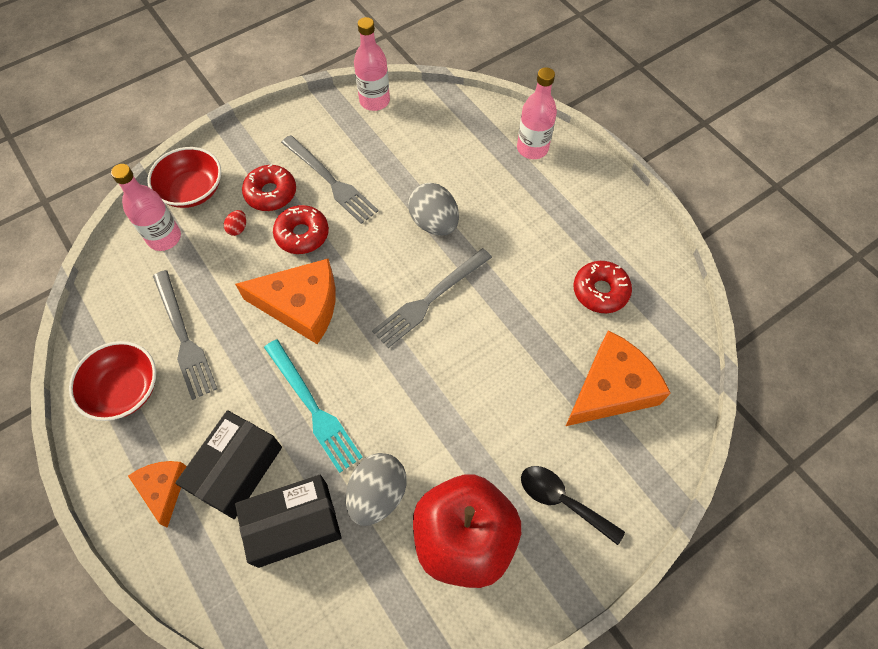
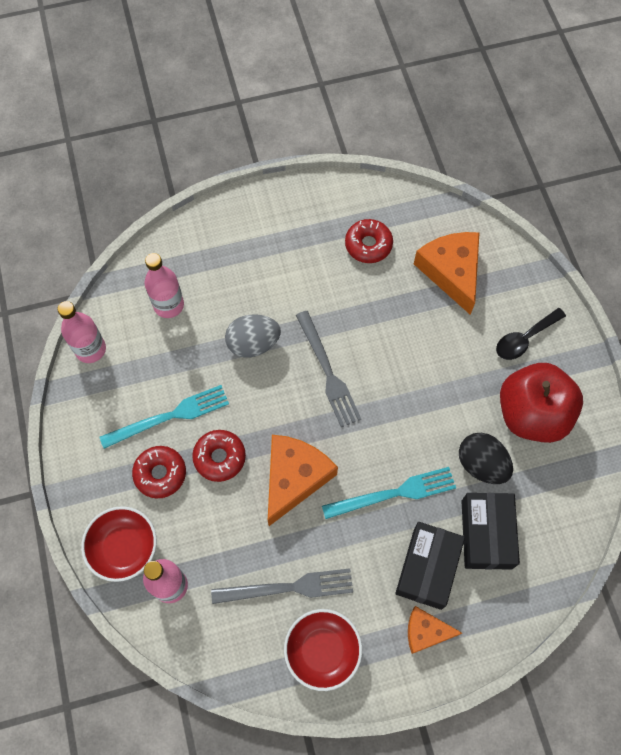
camera: 70 degrees left, 5 degrees up
black box [175,410,282,519] -> black box turned 60 degrees clockwise [395,522,465,610]
red egg [224,210,246,236] -> none
grey fork [281,135,379,224] -> turquoise fork [100,385,229,449]
grey egg [346,453,406,526] -> black egg [459,433,513,484]
pink bottle [517,68,557,159] -> pink bottle moved to [144,253,184,318]

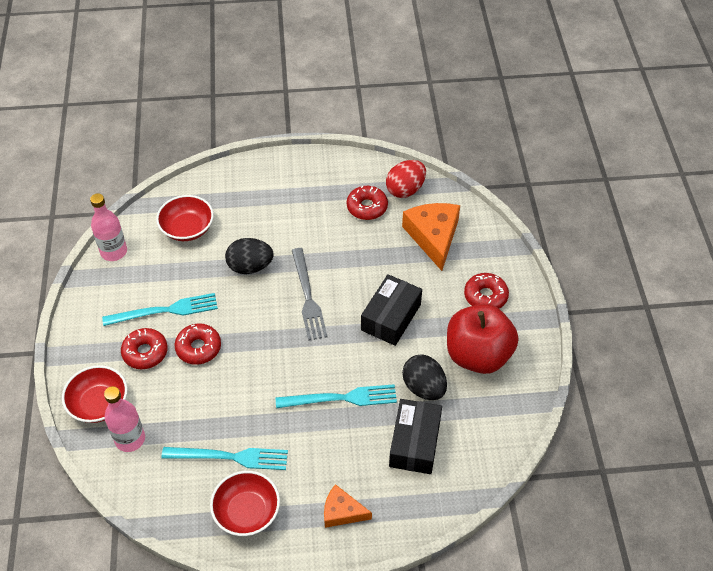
camera: 10 degrees right, 15 degrees down
pink bottle [144,253,184,318] -> red bowl [156,195,214,241]
grey fork [211,568,353,604] -> turquoise fork [161,447,288,470]
grey egg [225,314,281,358] -> black egg [225,238,274,274]
orange cheese [268,435,338,526] -> none
black box [395,522,465,610] -> black box moved to [361,274,422,346]
black spoon [496,308,566,360] -> red donut [464,273,509,309]
none -> red egg [386,160,426,198]

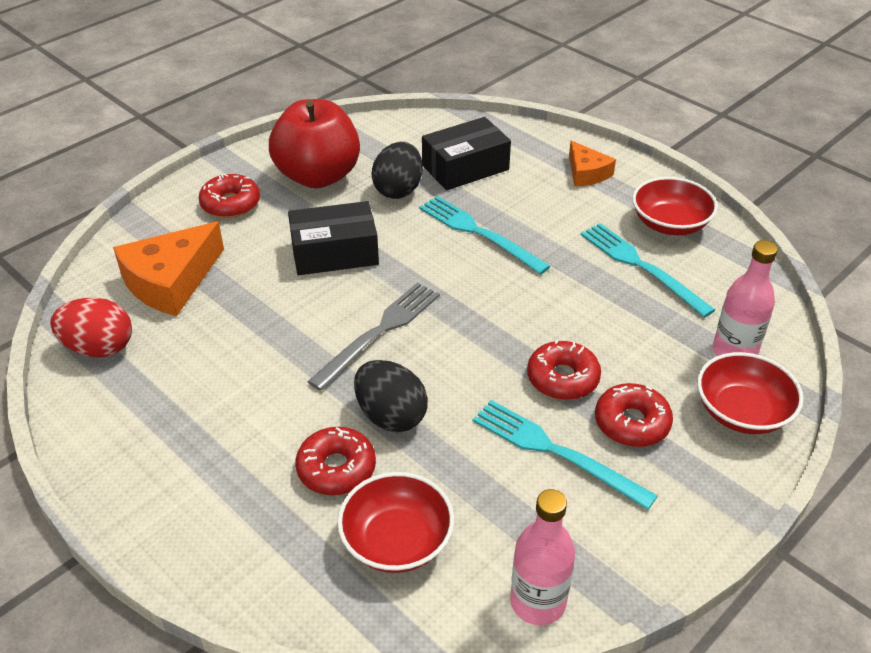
camera: 130 degrees left, 10 degrees down
red donut [347,185,388,220] -> red donut moved to [295,427,376,495]

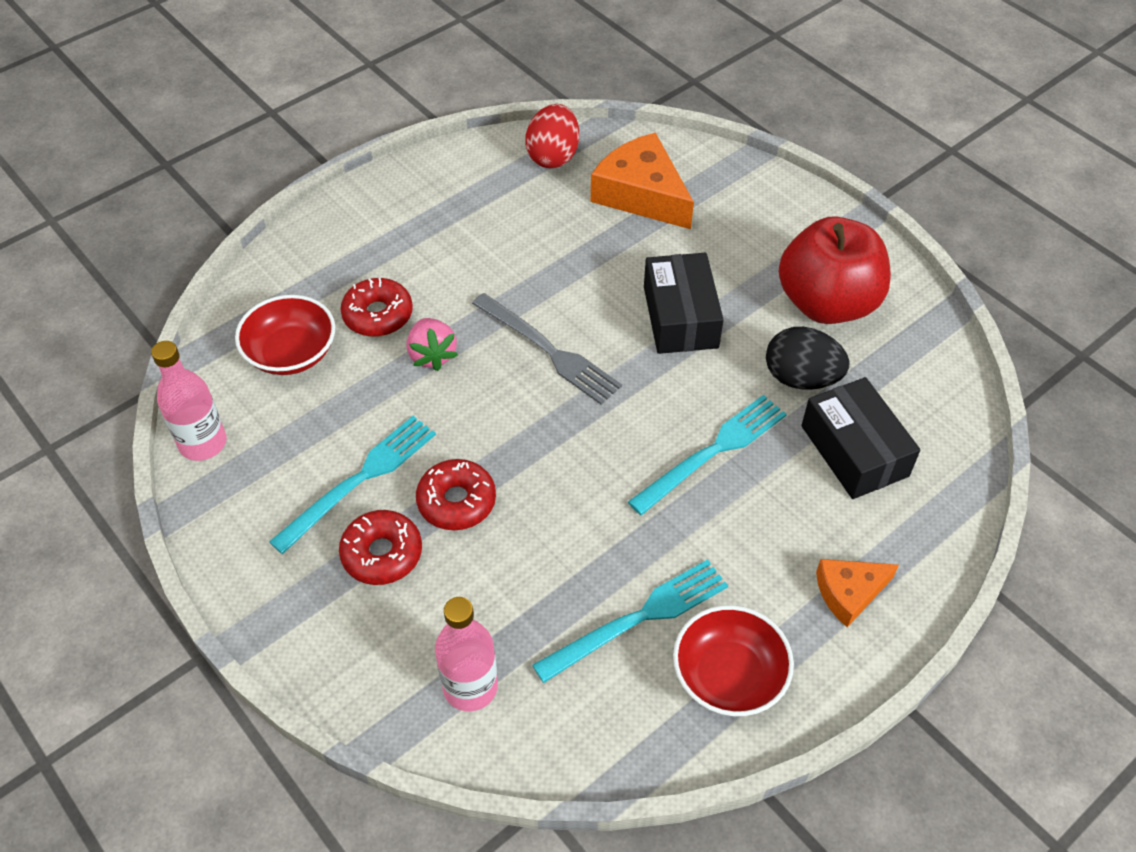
camera: 95 degrees right, 10 degrees up
red donut [199,174,260,218] -> none
black egg [354,360,428,432] -> pink strawberry [407,318,458,371]
red bowl [697,352,804,434] -> none

